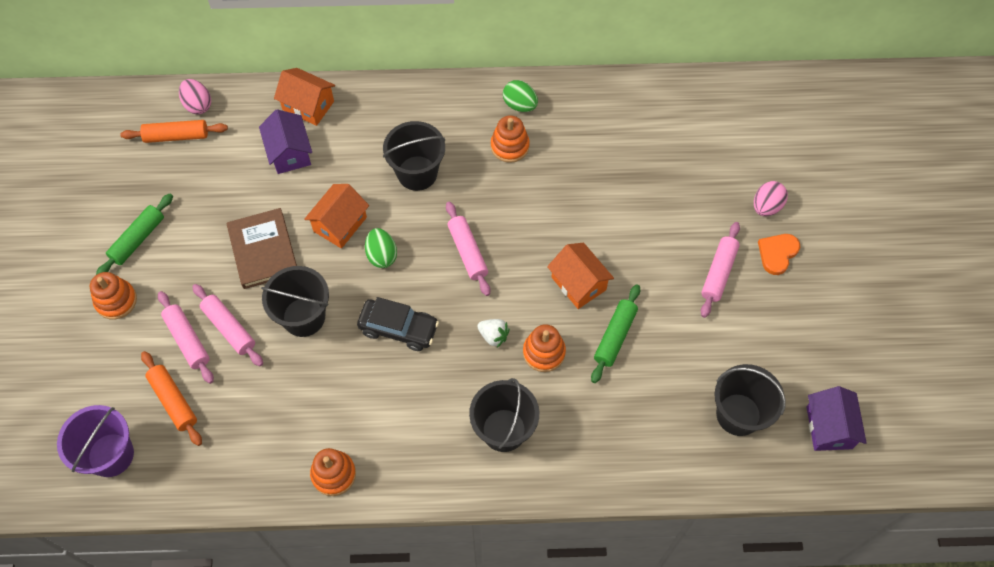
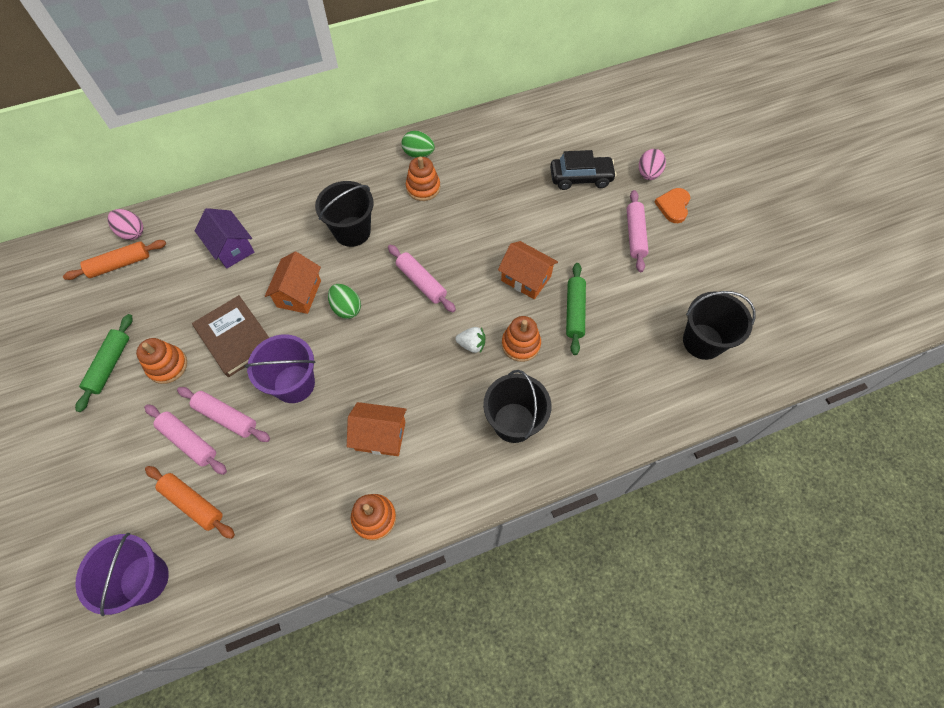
camera: 20 degrees left, 0 degrees up
orange stacking toy [90,272,137,320] -> orange stacking toy moved to [136,338,187,384]
black bucket [261,266,329,337] -> purple bucket [245,334,315,403]
orange house [274,68,335,126] -> orange house moved to [347,402,407,456]
black car [357,297,439,351] -> black car moved to [550,150,617,190]
purple house [806,386,867,451] -> none

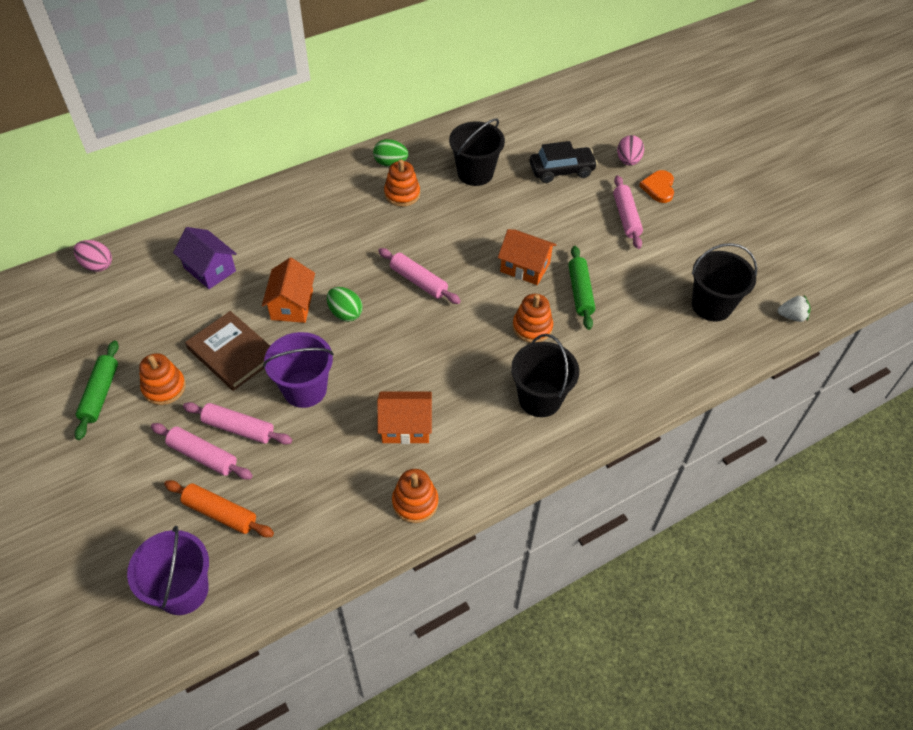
camera: 10 degrees left, 10 degrees down
orange rolling pin [63,240,166,280] -> none
black bucket [315,181,374,247] -> black bucket moved to [449,118,505,186]
white strawberry [455,327,485,353] -> white strawberry moved to [778,296,811,322]

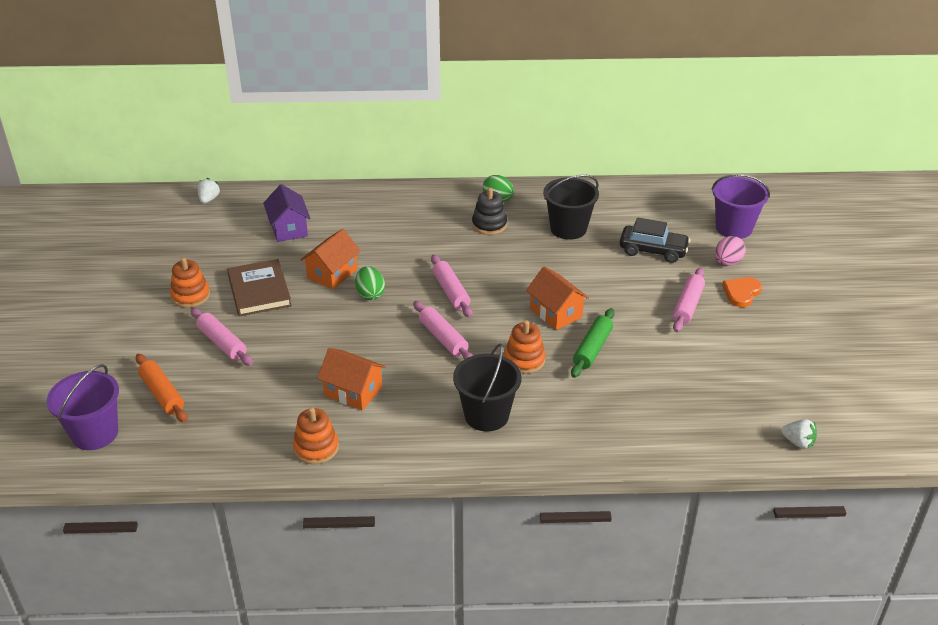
camera: 30 degrees right, 15 degrees down
pink egg [74,240,112,272] -> white strawberry [197,178,220,203]
green rolling pin [75,341,119,440] -> none
pink rolling pin [151,423,253,480] -> pink rolling pin moved to [413,301,474,360]
purple bucket [263,332,334,408] -> purple bucket moved to [711,174,770,239]
orange stacking toy [384,159,420,207] -> black stacking toy [472,188,507,235]
black bucket [692,243,757,322] -> none

